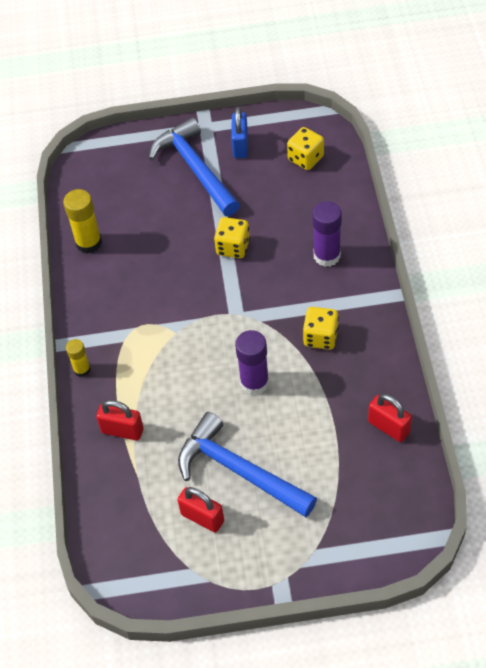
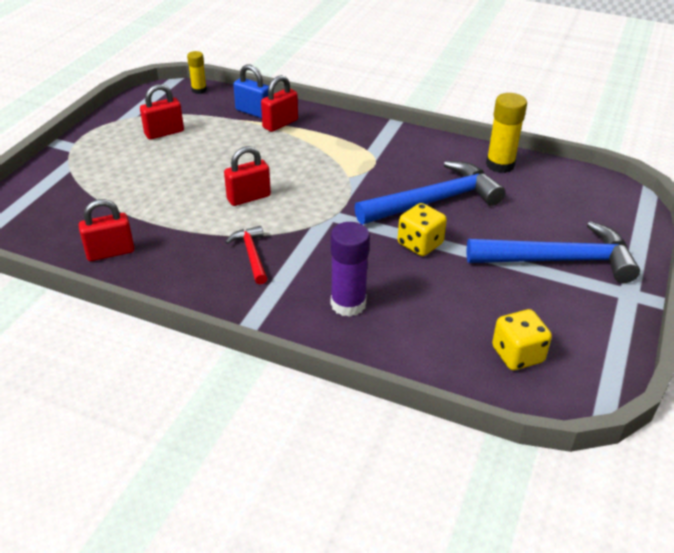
camera: 115 degrees right, 15 degrees down
yellow glue stick [66,339,91,377] -> yellow glue stick moved to [187,51,207,94]
blue hammer [178,412,317,517] -> blue hammer moved to [355,161,505,224]
blue padlock [231,107,248,158] -> blue padlock moved to [233,64,269,118]
purple glue stick [235,330,269,395] -> red padlock [224,146,271,206]
yellow dice [303,307,339,350] -> red hammer [226,226,268,284]

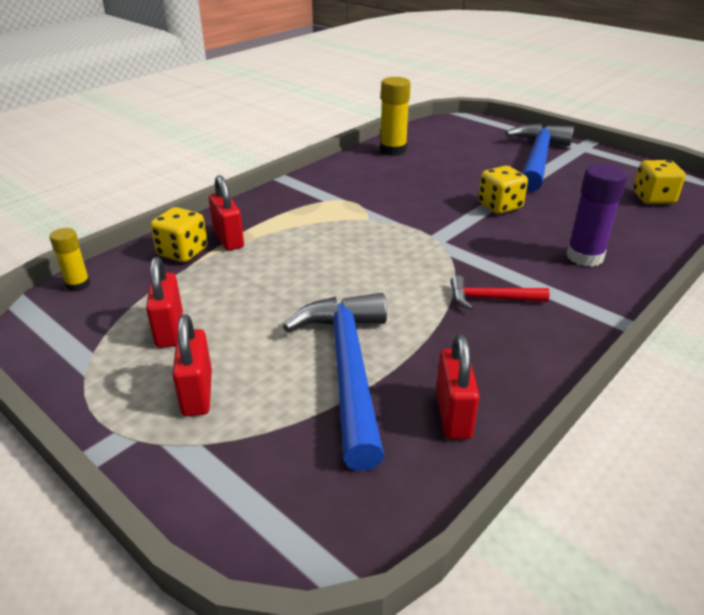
camera: 70 degrees left, 5 degrees down
red padlock [224,146,271,206] -> red padlock moved to [172,315,212,416]
blue padlock [233,64,269,118] -> yellow dice [150,207,208,262]
blue hammer [355,161,505,224] -> blue hammer moved to [283,293,387,471]

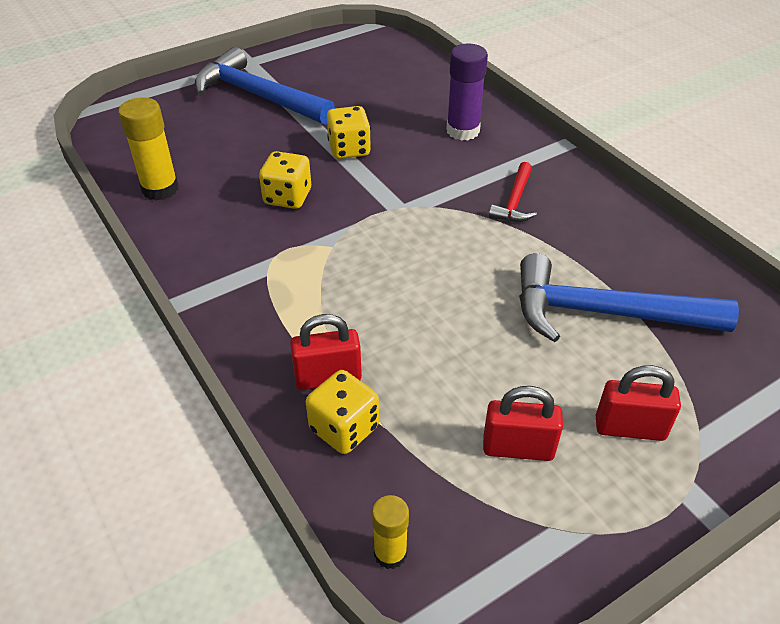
camera: 75 degrees left, 10 degrees up
red padlock [436,334,480,439] -> none
yellow dice [633,160,686,204] -> yellow dice moved to [259,151,311,209]

